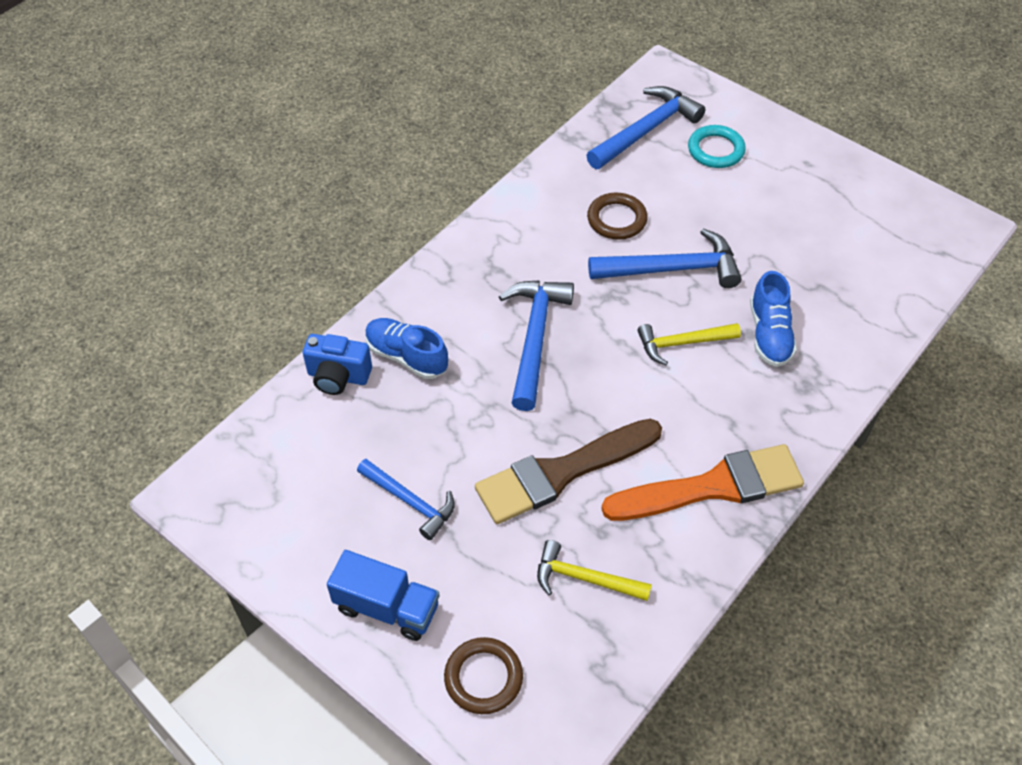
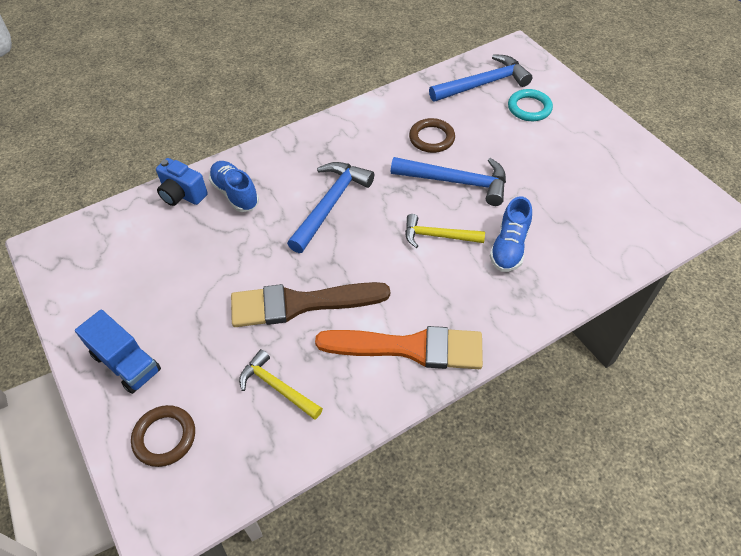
camera: 20 degrees right, 0 degrees up
blue hammer [357,459,455,540] -> none

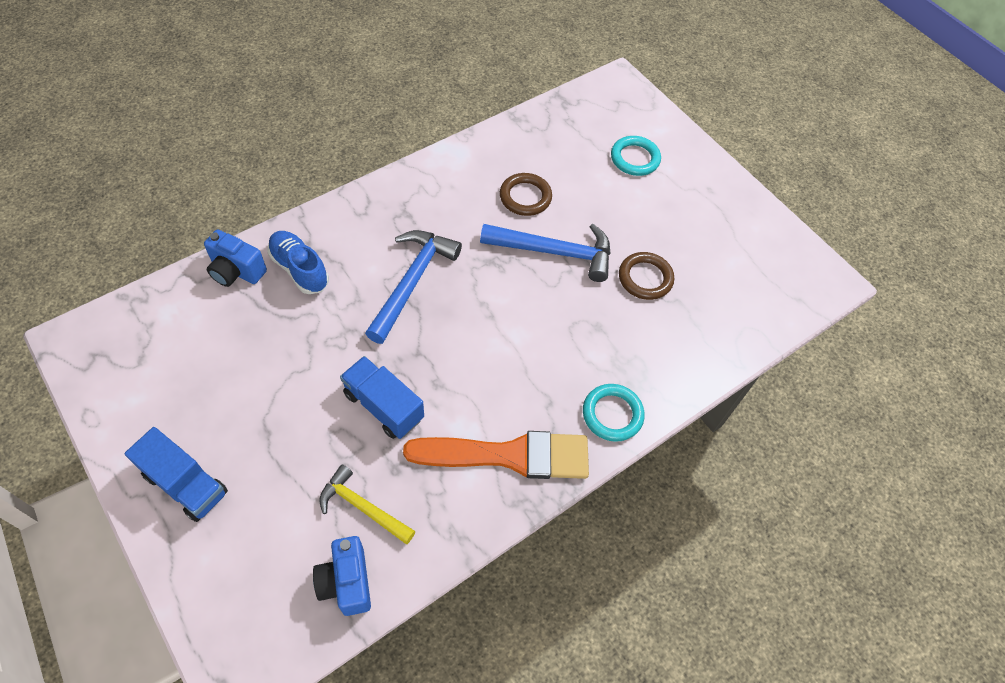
camera: 10 degrees left, 5 degrees up
brown ring [131,405,195,467] -> brown ring moved to [619,252,674,300]
brown brush [231,282,390,327] -> blue truck [340,356,424,439]
yellow hammer [405,214,485,248] -> none
blue hammer [429,54,532,102] -> none
blue shoe [490,196,532,272] -> none
none -> blue camera [313,536,371,616]
none -> turquoise ring [583,384,644,442]

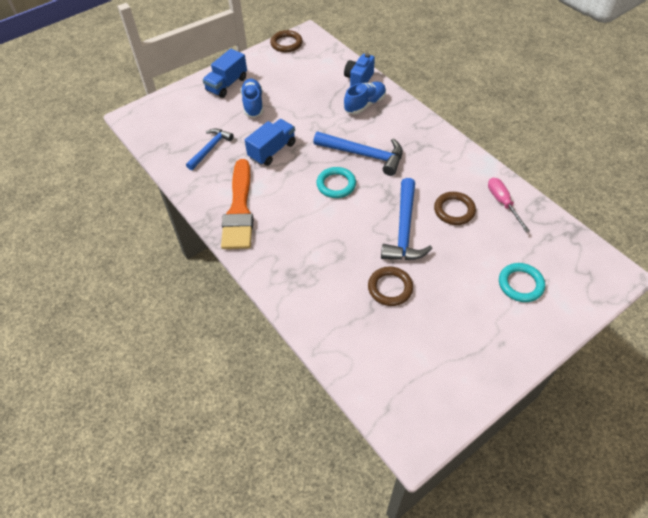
camera: 95 degrees right, 5 degrees down
blue camera [313,536,371,616] -> none
yellow hammer [320,464,415,544] -> blue hammer [186,129,233,170]
turquoise ring [583,384,644,442] -> turquoise ring moved to [316,167,356,198]
none -> blue shoe [240,79,263,118]
none -> brown ring [270,30,303,52]
none -> pink screwdriver [488,178,530,232]

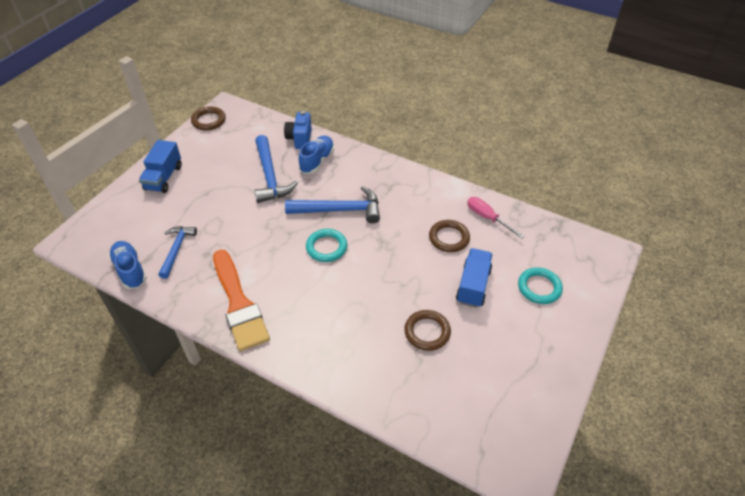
camera: 25 degrees left, 5 degrees down
blue shoe [240,79,263,118] -> blue shoe moved to [109,241,147,289]
blue truck [245,119,296,166] -> blue truck moved to [456,248,493,308]
blue hammer [381,178,432,260] -> blue hammer moved to [254,135,298,203]

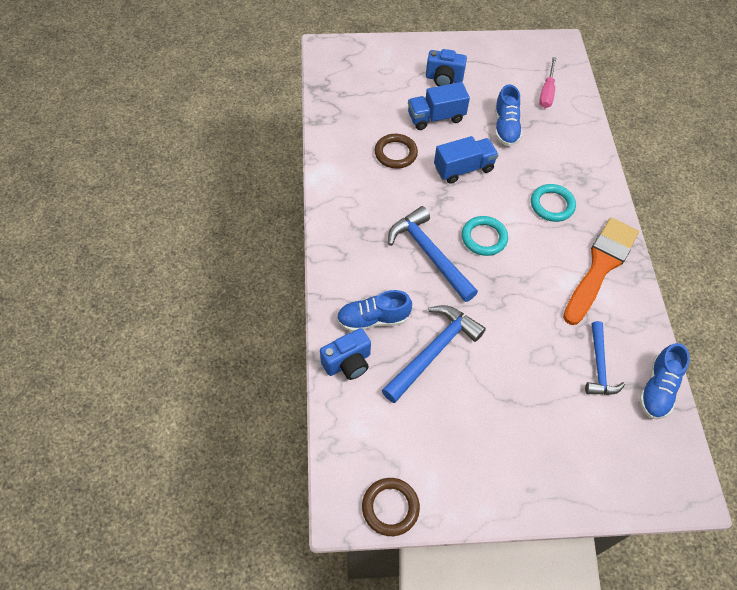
camera: 125 degrees left, 10 degrees up
blue truck [139,140,182,193] -> blue truck moved to [434,136,499,184]
blue hammer [159,226,197,279] -> blue hammer turned 60 degrees counterclockwise [585,321,625,395]
brown ring [404,310,451,351] -> blue shoe [495,84,522,146]
pink screwdriver [467,197,525,239] -> pink screwdriver moved to [539,57,557,108]
turquoise ring [518,267,563,304] -> turquoise ring moved to [531,184,576,222]
none -> blue camera [426,49,467,86]

